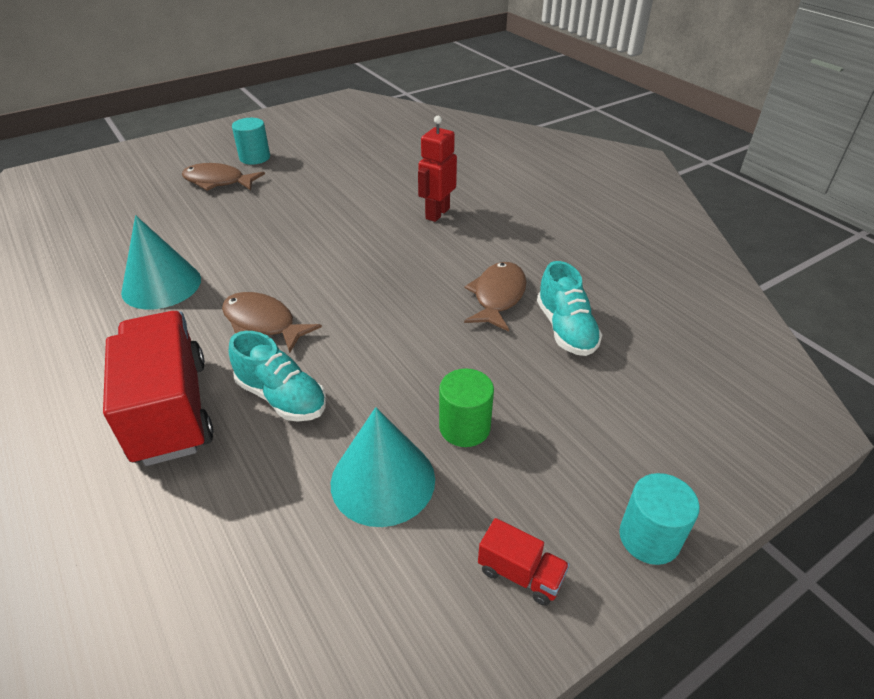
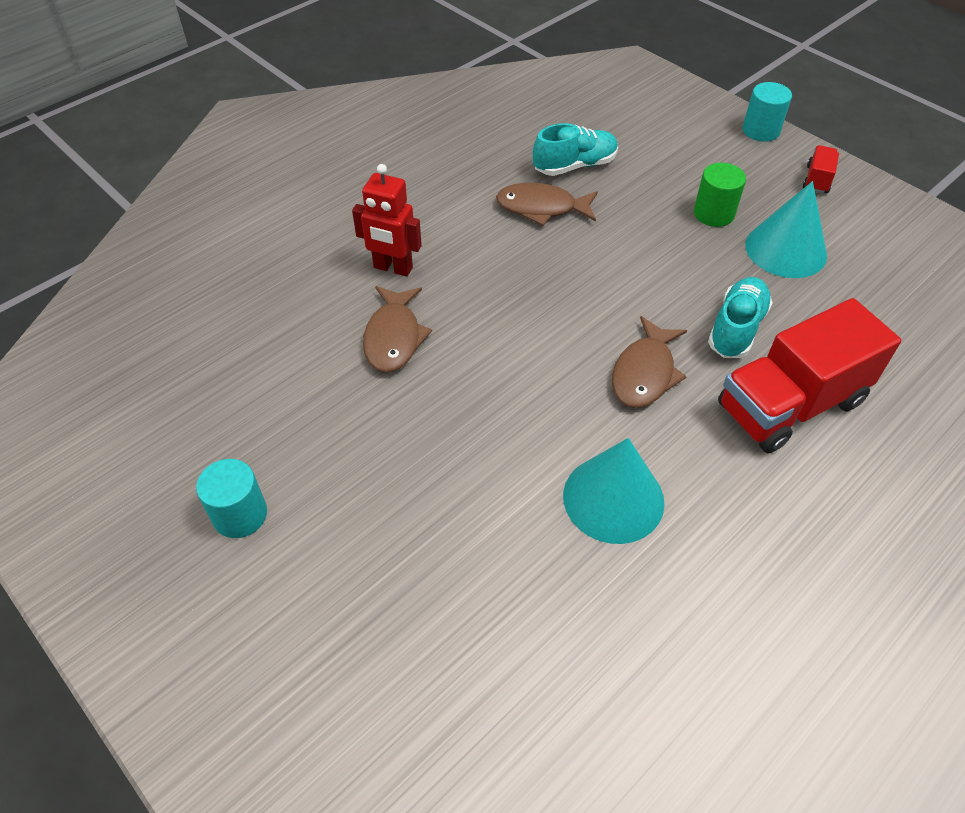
camera: 100 degrees left, 10 degrees up
brown fish [182,163,265,191] -> brown fish moved to [363,286,432,373]

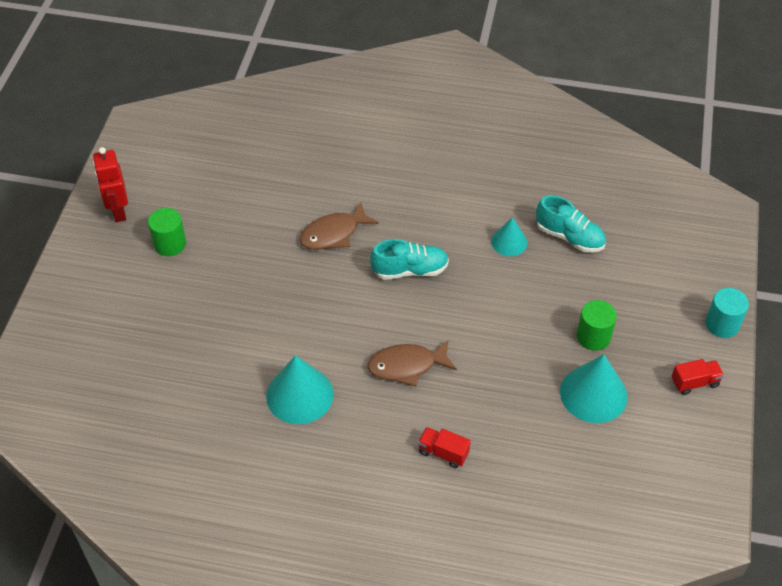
camera: 55 degrees right, 0 degrees up
turquoise cylinder [196,459,267,538] -> green cylinder [148,208,186,256]
red robot [352,164,422,277] -> red robot moved to [93,147,128,222]
brown fish [496,183,598,226] -> turquoise cone [491,217,527,256]
turquoise shoe [708,277,773,358] -> turquoise shoe moved to [370,239,449,280]
red truck [718,298,901,453] -> red truck [418,427,471,468], size x0.43

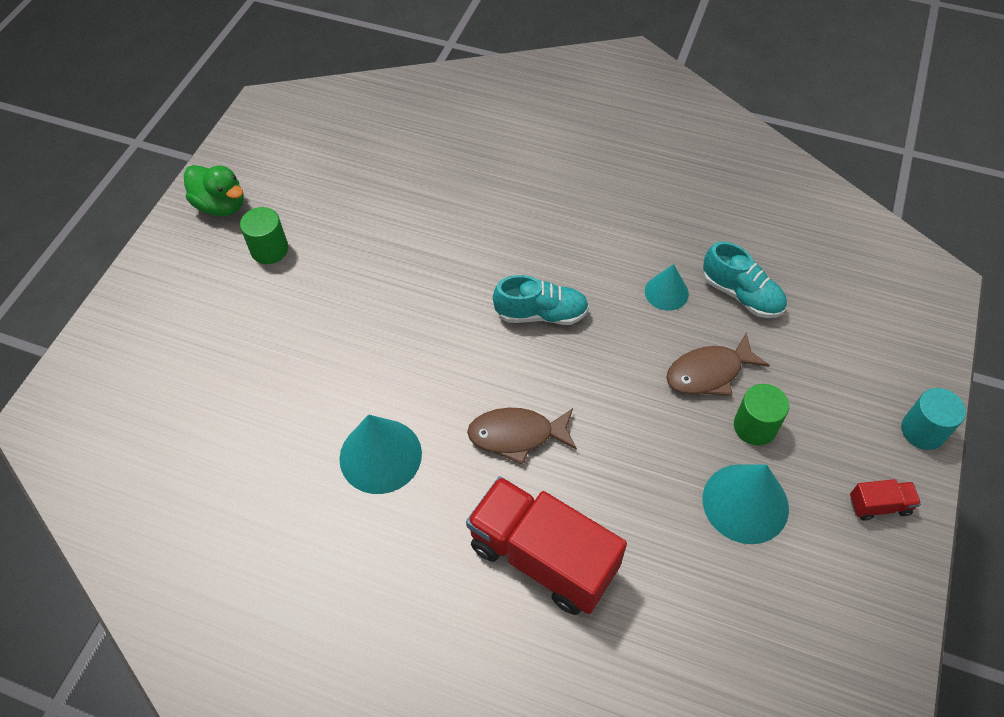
camera: 10 degrees right, 5 degrees up
red robot [93,147,128,222] -> green duck [184,165,244,216]
brown fish [300,202,379,250] -> brown fish moved to [666,332,770,396]
red truck [418,427,471,468] -> red truck [466,476,627,615], size x2.34

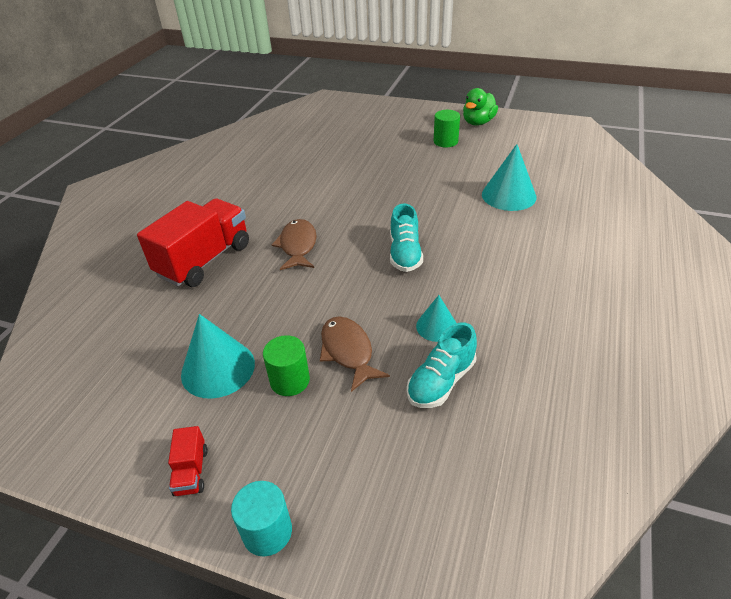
camera: 90 degrees right, 15 degrees down
turquoise cone [339,414,422,494] -> turquoise cone moved to [482,144,537,211]

